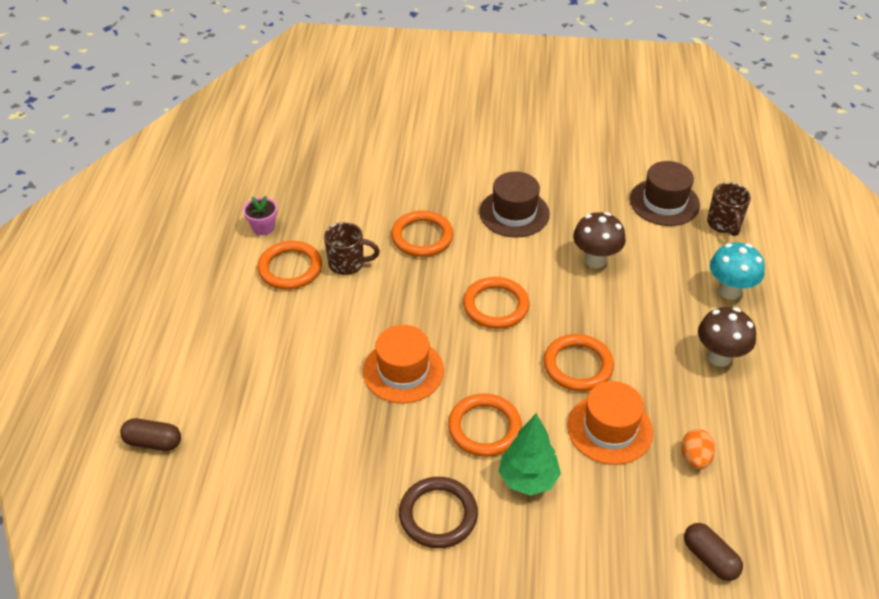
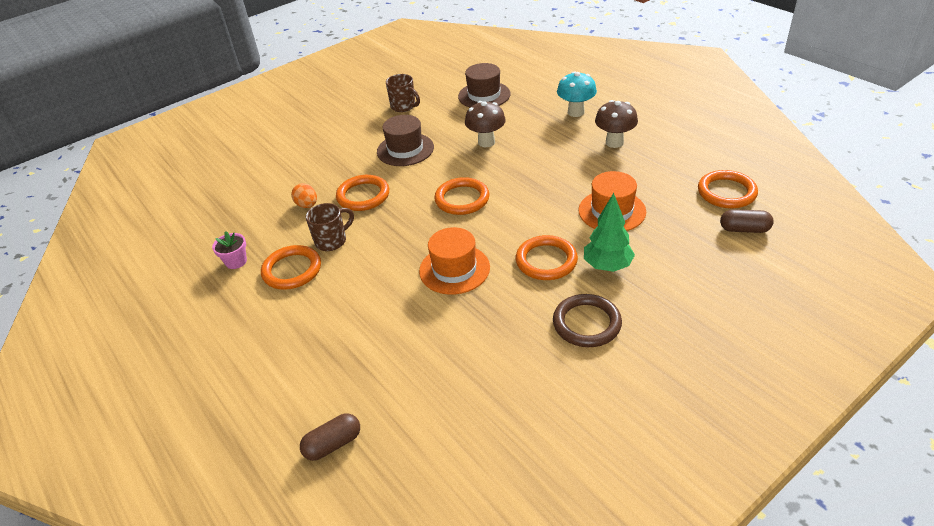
camera: 40 degrees left, 5 degrees down
orange ring [544,334,614,391] -> orange ring moved to [698,170,758,209]
orange egg [681,429,715,469] -> orange egg moved to [291,183,317,208]
brown mug [707,182,751,236] -> brown mug moved to [386,74,420,112]

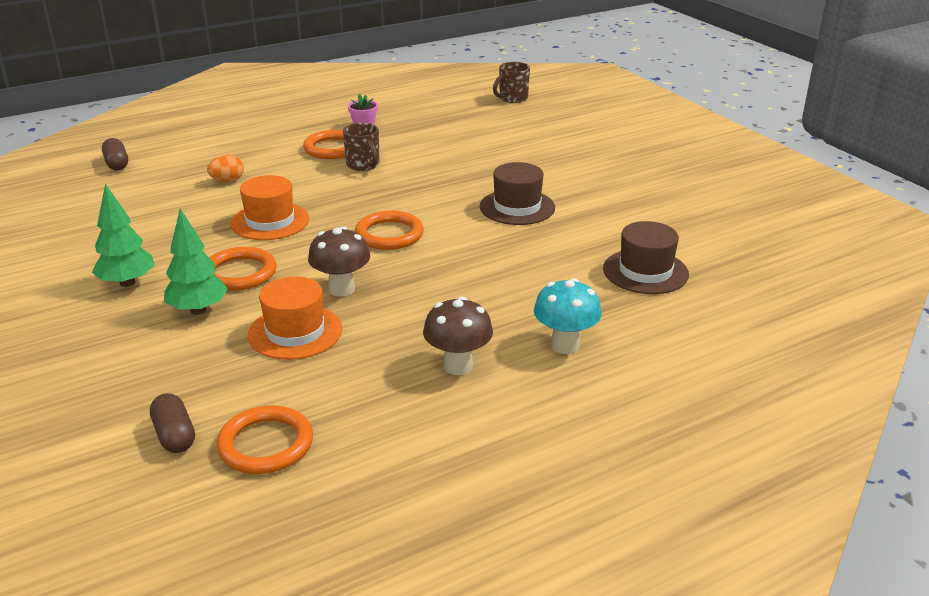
camera: 95 degrees right, 10 degrees down
orange egg [291,183,317,208] -> orange egg moved to [207,155,244,182]
orange ring [336,175,389,211] -> none
brown mug [386,74,420,112] -> brown mug moved to [493,62,530,103]
brown mushroom [465,101,506,147] -> brown mushroom moved to [308,227,370,297]
brown ring [553,294,622,347] -> green tree [92,184,155,287]
brown capsule [720,209,774,233] -> brown capsule turned 45 degrees counterclockwise [150,393,195,453]

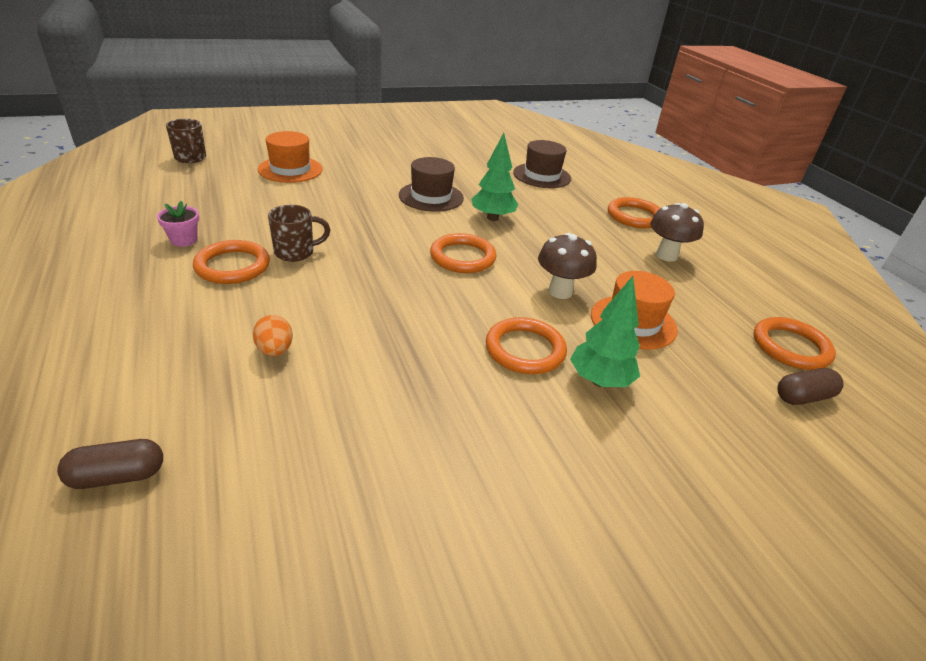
camera: 85 degrees left, 5 degrees up
green tree [92,184,155,287] -> green tree moved to [471,133,518,221]
orange hat [231,175,309,240] -> orange hat moved to [258,131,323,183]
turquoise mushroom [534,278,602,354] -> orange ring [608,197,661,228]

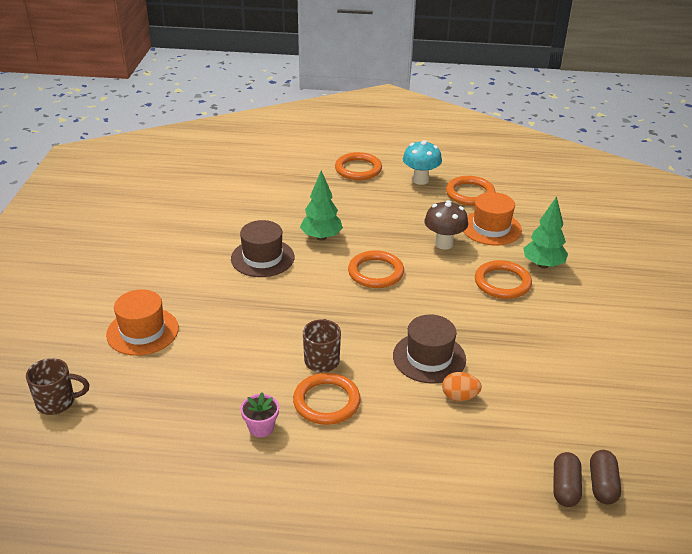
camera: 60 degrees left, 0 degrees up
brown hat [513,140,571,188] -> brown hat moved to [393,315,466,384]
brown mushroom [650,203,704,262] -> turquoise mushroom [403,140,442,185]
orange ring [753,317,836,370] -> orange ring moved to [446,176,495,206]
brown capsule [777,368,844,405] -> brown capsule moved to [590,450,621,504]

